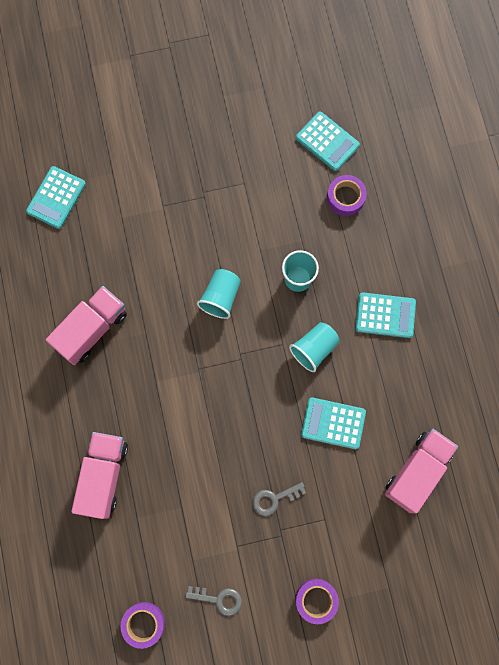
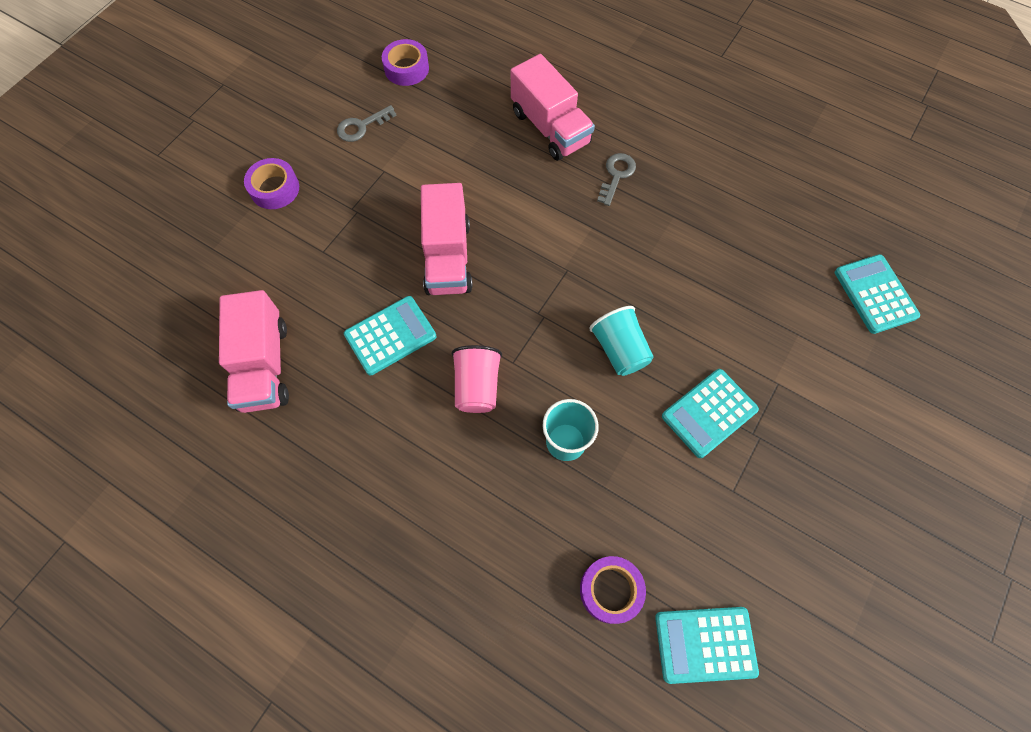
camera: 135 degrees right, 10 degrees down
pink truck [46,286,127,365] -> pink truck moved to [421,183,473,295]
grey key [253,482,306,516] -> grey key moved to [597,153,636,206]
turquoise cup [289,322,340,372] -> pink cup [451,345,502,413]
turquoise calculator [355,292,416,338] -> turquoise calculator moved to [662,369,759,458]

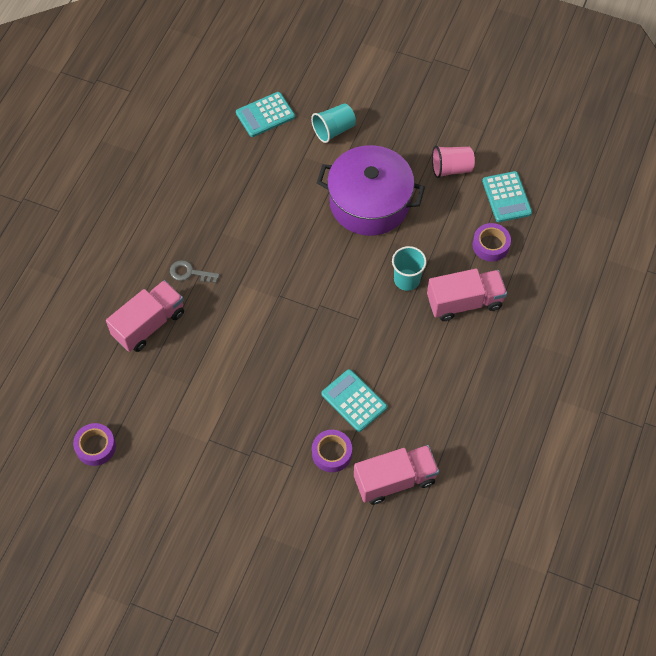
camera: 100 degrees left, 5 degrees down
purple tape [244,158,299,209] -> purple tape moved to [312,430,352,472]
grey key [337,105,397,142] -> none
pink truck [421,183,473,295] -> pink truck moved to [427,268,507,321]
pink cup [451,345,502,413] -> pink cup moved to [432,146,475,178]
turquoise cup [589,306,654,376] -> turquoise cup moved to [311,103,356,143]
turquoise calculator [662,369,759,458] -> purple pot [317,145,425,236]

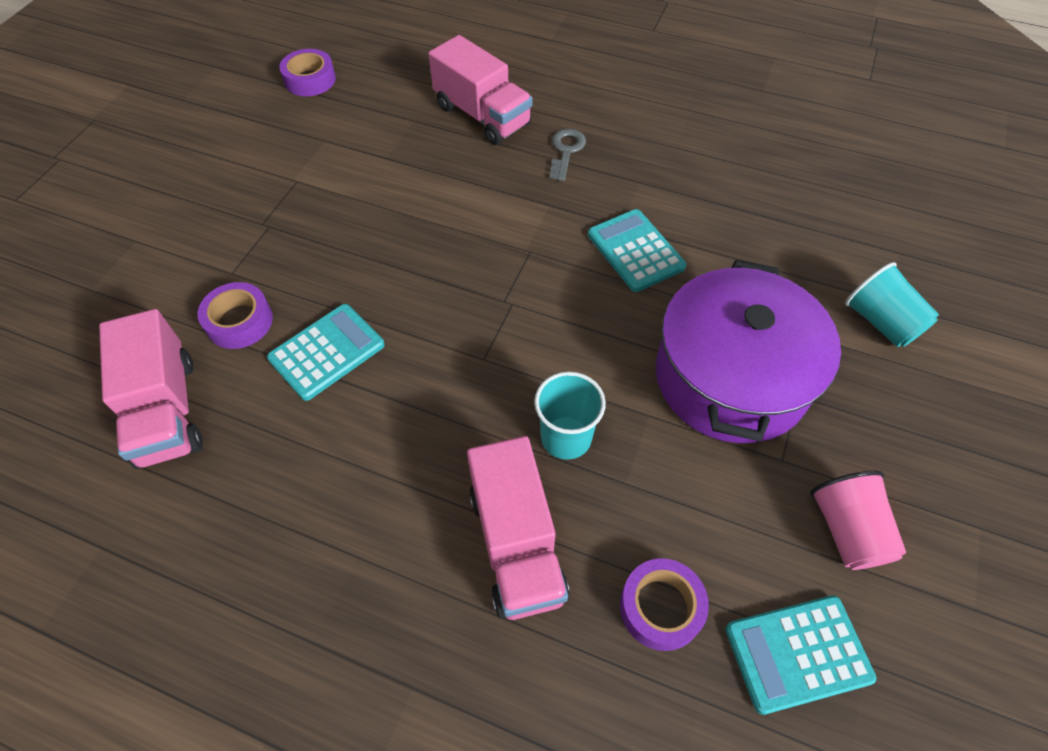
camera: 90 degrees right, 5 degrees down
turquoise calculator [236,92,295,137] -> turquoise calculator moved to [588,209,686,292]

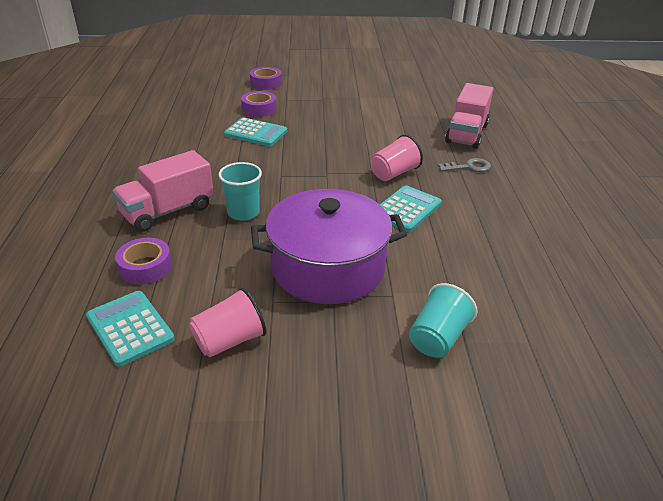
camera: 65 degrees right, 20 degrees down
pink truck [99,309,203,469] -> none
purple tape [279,49,336,96] -> purple tape moved to [250,67,282,90]
none -> pink cup [371,135,423,181]

